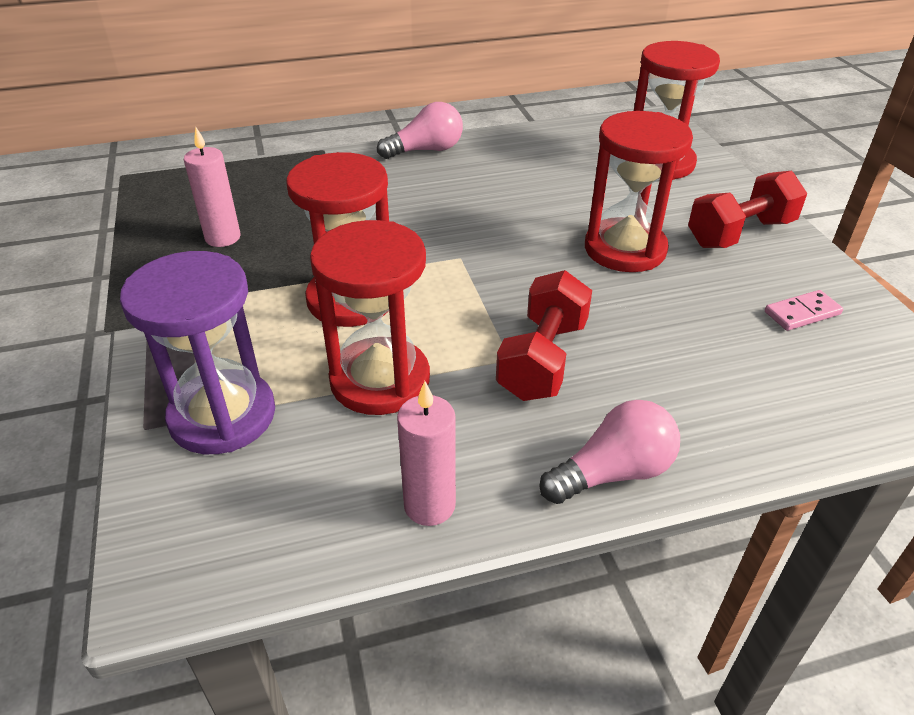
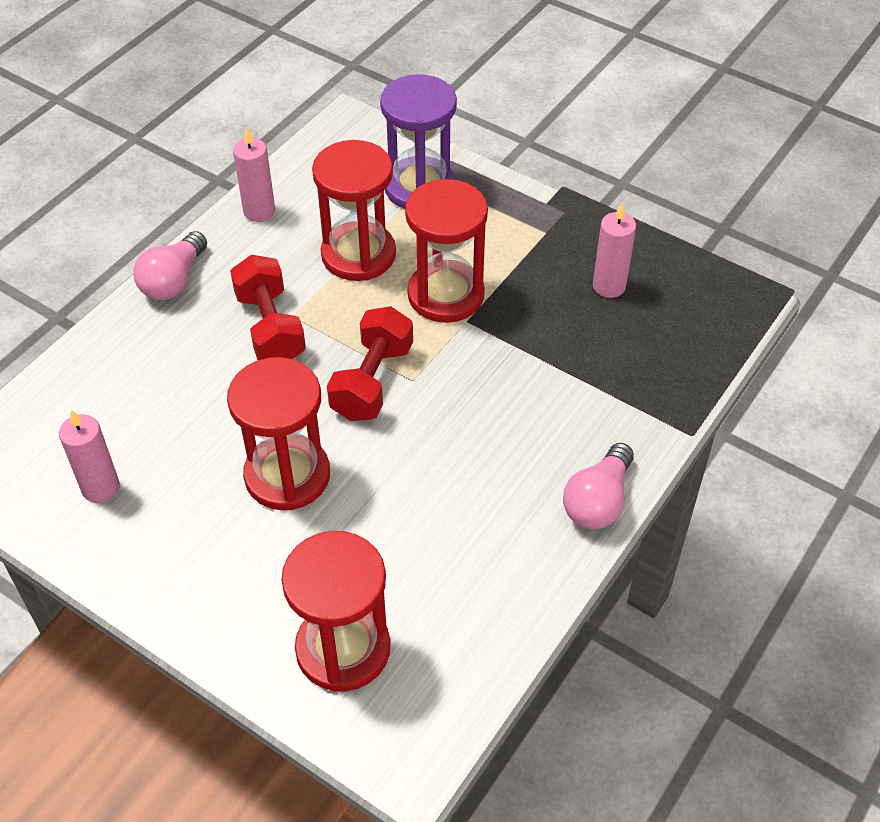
camera: 140 degrees right, 10 degrees up
red dumbbell [688,171,807,248] -> red dumbbell moved to [327,306,413,421]
pink domino [765,290,843,331] -> pink candle [59,410,120,503]

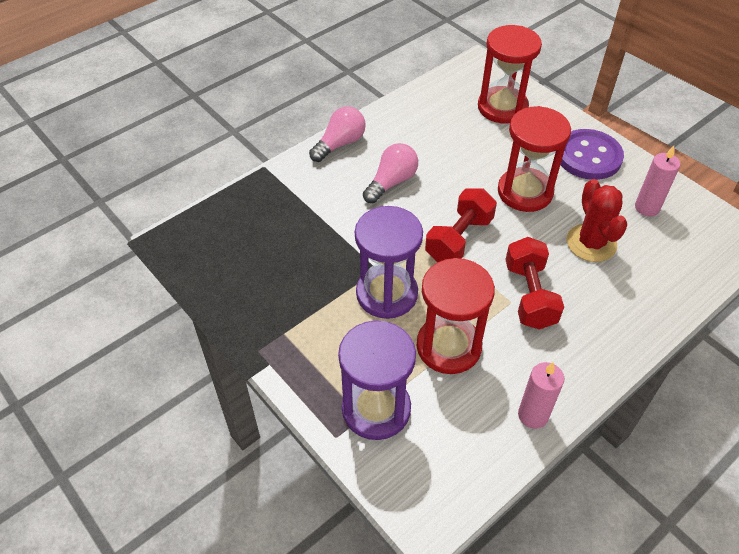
camera: 165 degrees left, 0 degrees up
pink light bulb [133,231,207,300] -> pink light bulb moved to [363,143,418,203]
red hourglass [405,179,488,323] -> purple hourglass [355,206,423,319]
pink candle [593,203,636,298] -> none
none -> purple button [561,129,624,180]
none -> red cactus [566,179,627,262]

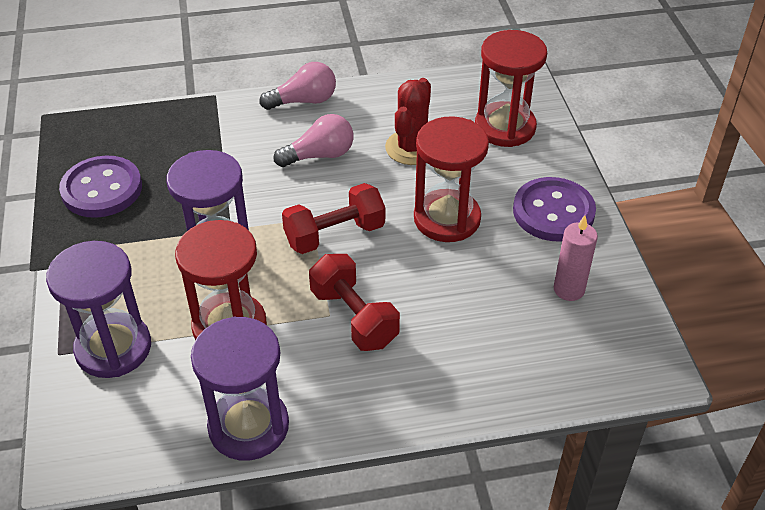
camera: 30 degrees right, 5 degrees down
red dumbbell [505,237,564,330] -> red dumbbell turned 60 degrees counterclockwise [309,254,400,351]
pink candle [518,362,564,429] -> purple hourglass [191,317,289,460]
red cactus [566,179,627,262] -> red cactus moved to [385,78,431,165]
none -> purple button [59,156,142,218]

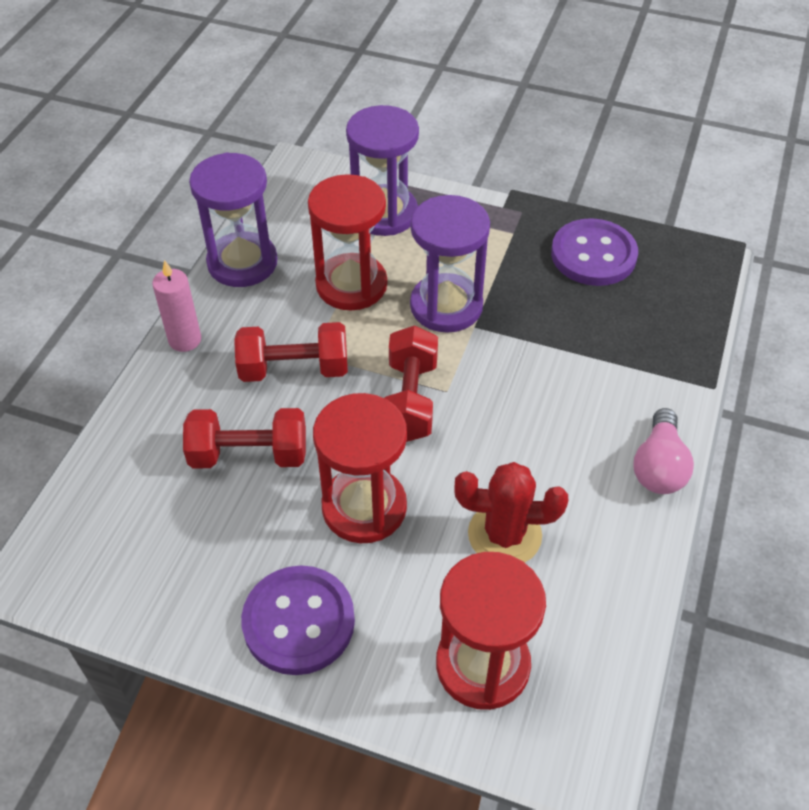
camera: 120 degrees right, 5 degrees up
pink light bulb [274,114,353,167] -> none
red cactus [385,78,431,165] -> red cactus turned 45 degrees counterclockwise [454,462,568,563]
pink candle [554,215,598,301] -> pink candle moved to [152,260,201,352]
none -> red dumbbell [183,408,306,469]

